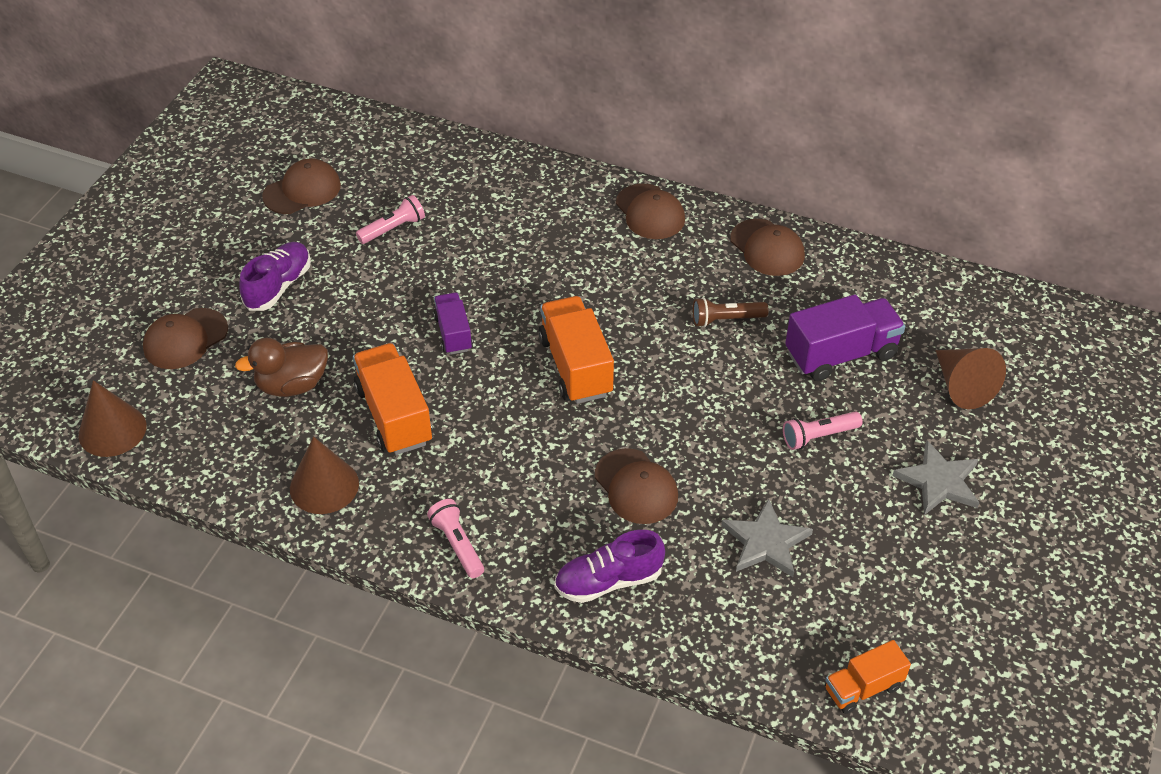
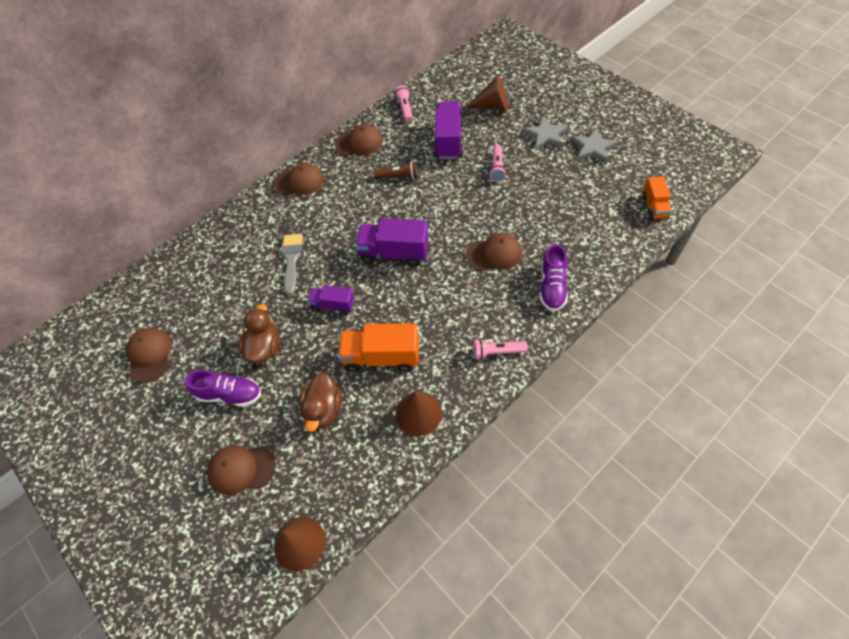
camera: 60 degrees left, 10 degrees up
brown cap [143,308,228,369] -> brown cap turned 105 degrees clockwise [207,446,275,495]
purple shoe [239,242,311,311] -> purple shoe turned 135 degrees clockwise [185,370,261,407]
pink flashlight [356,195,425,244] -> pink flashlight moved to [395,85,413,122]
orange truck [538,296,614,404] -> purple truck [355,218,429,267]
brown flashlight [693,297,769,327] -> brown flashlight turned 105 degrees counterclockwise [374,161,418,179]
grey star [721,498,813,577] -> grey star moved to [571,128,619,164]
none -> brown duck [238,304,280,363]
none -> grey brush [281,234,303,295]

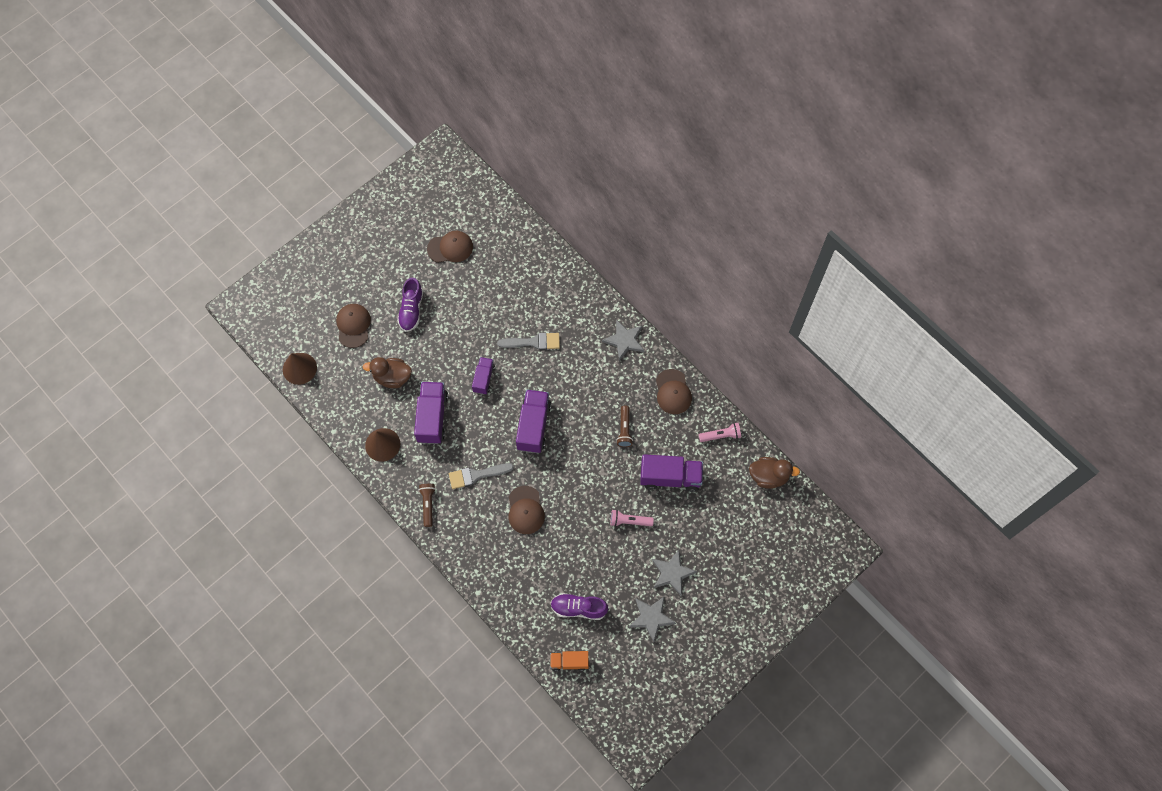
camera: 85 degrees right, 10 degrees up
brown duck [238,304,280,363] -> brown duck moved to [749,457,800,489]
brown cap [274,163,324,195] -> grey star [602,319,645,361]
orange truck [338,323,419,372] -> purple truck [414,382,448,444]
brown cone [466,76,509,111] -> none
pink flashlight [473,339,528,360] -> brown flashlight [419,484,436,527]
purple shoe [539,244,568,312] -> purple shoe moved to [550,593,608,620]
none -> grey brush [449,463,514,489]

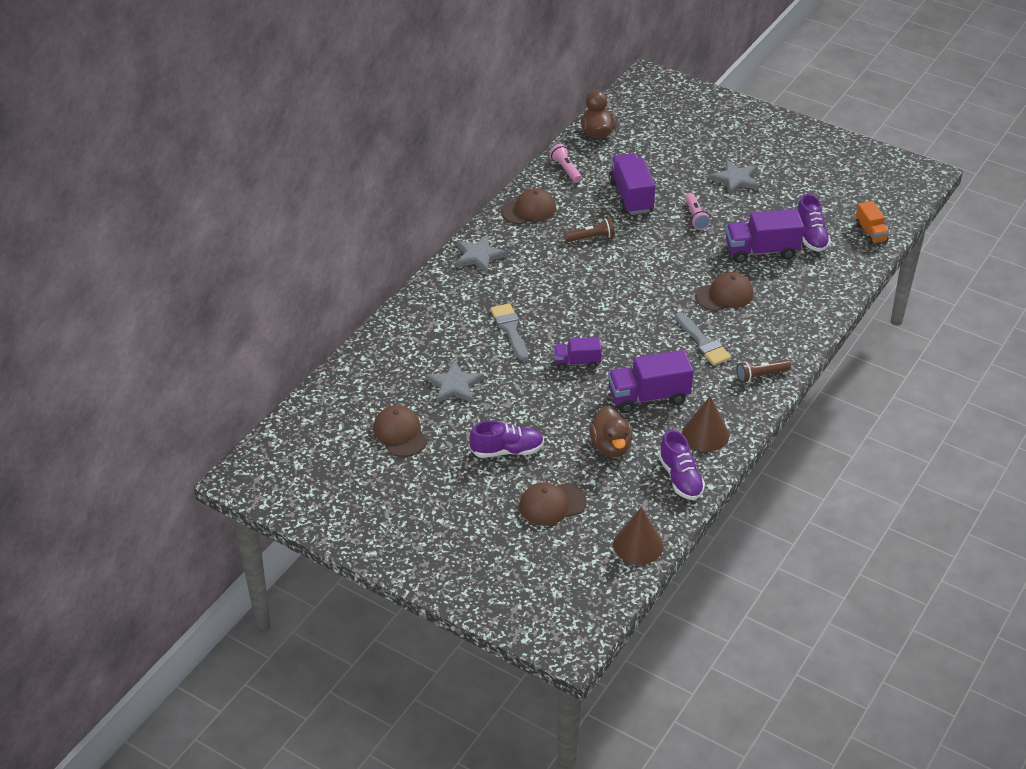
camera: 105 degrees left, 25 degrees down
purple truck [516,390,551,453] -> purple truck moved to [726,209,804,263]
grey star [629,596,676,642] -> grey star moved to [425,360,484,404]
none -> purple shoe [658,430,705,500]

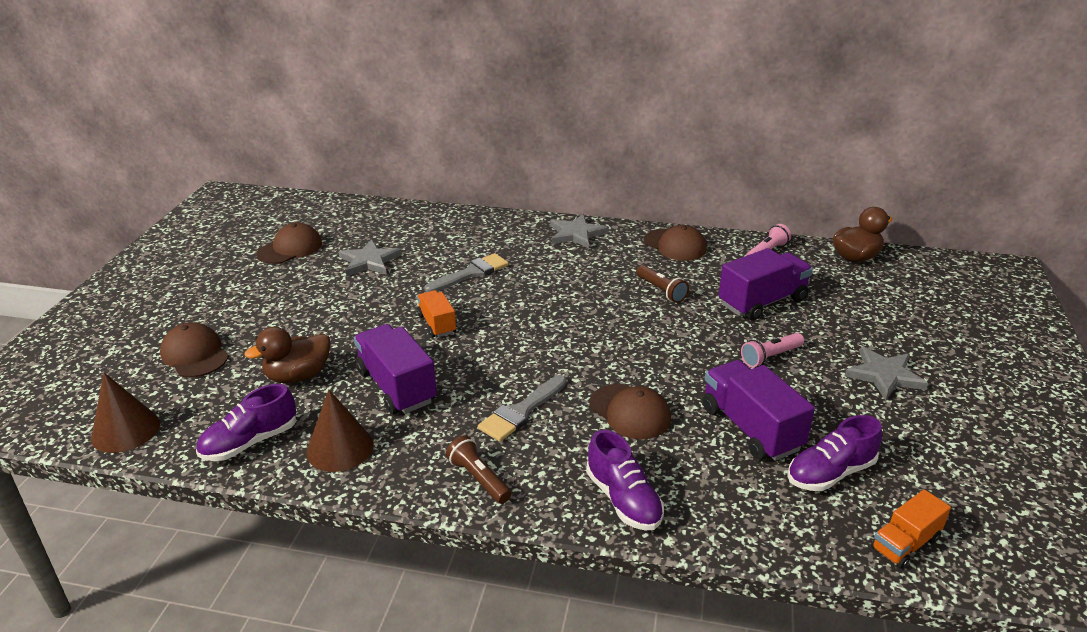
camera: 70 degrees right, 10 degrees down
purple shoe [469,420,544,458] -> purple shoe moved to [586,430,664,530]
purple truck [554,337,602,370] -> orange truck [417,290,456,337]

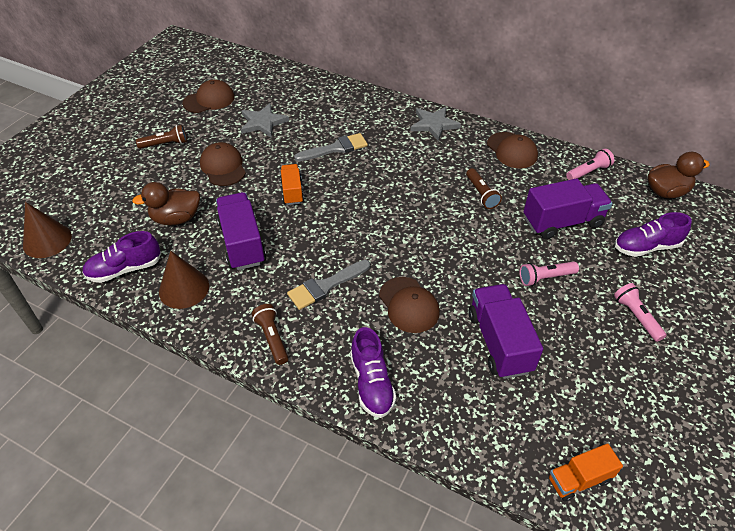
camera: 15 degrees right, 15 degrees up
brown cap [160,323,229,377] -> brown cap moved to [200,142,246,186]
purple shoe [787,415,882,491] -> purple shoe moved to [615,212,692,257]
grey star [845,346,928,401] -> pink flashlight [614,283,667,342]
none -> brown flashlight [136,125,187,149]

